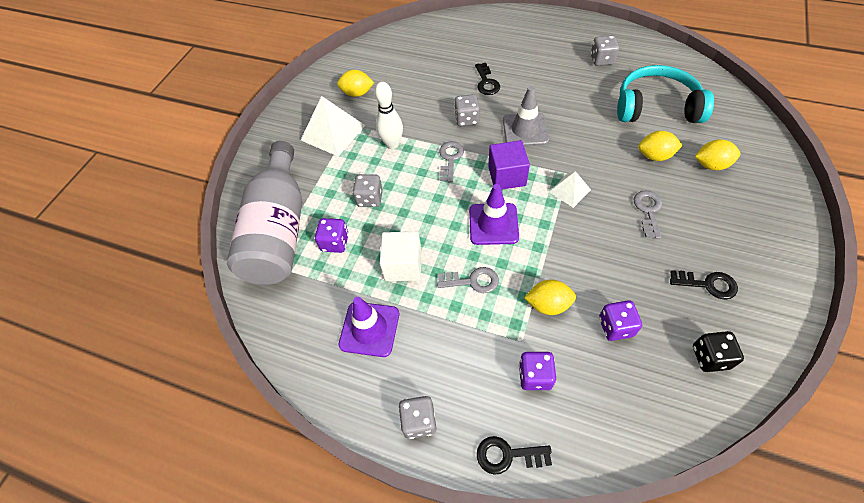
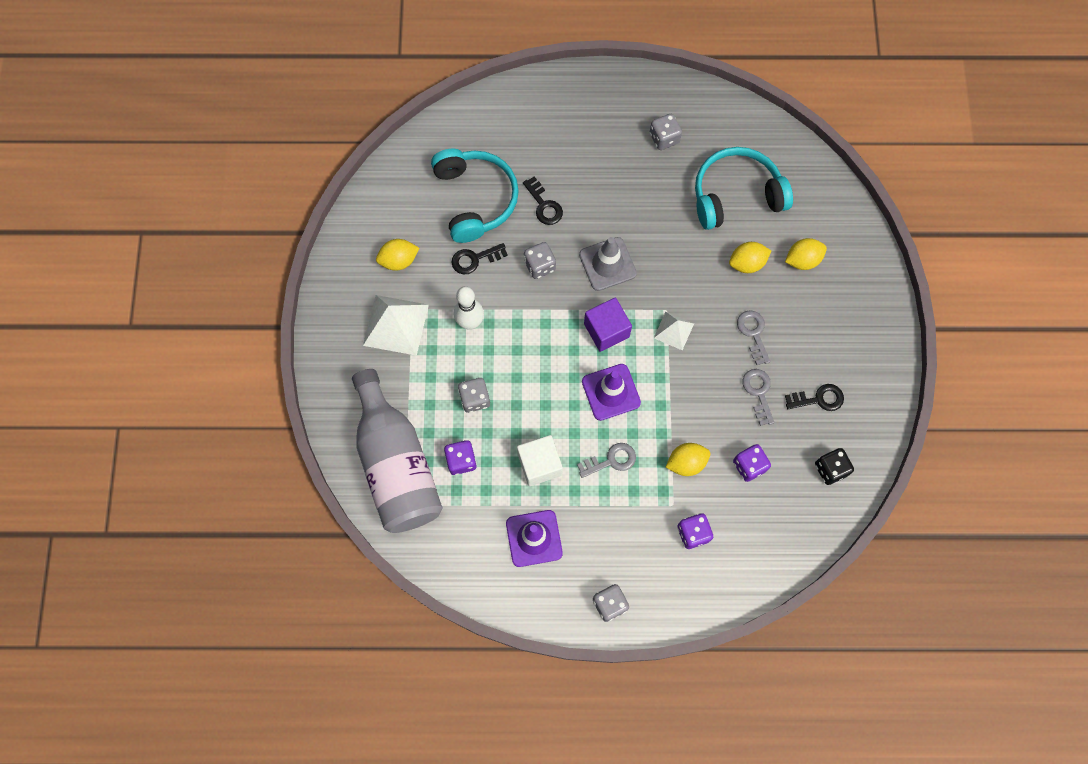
camera: 25 degrees left, 15 degrees up
grey key [439,141,464,182] -> grey key moved to [742,369,774,426]
black key [477,436,552,475] -> black key moved to [451,243,508,275]
none -> turquoise headphones [431,149,519,243]

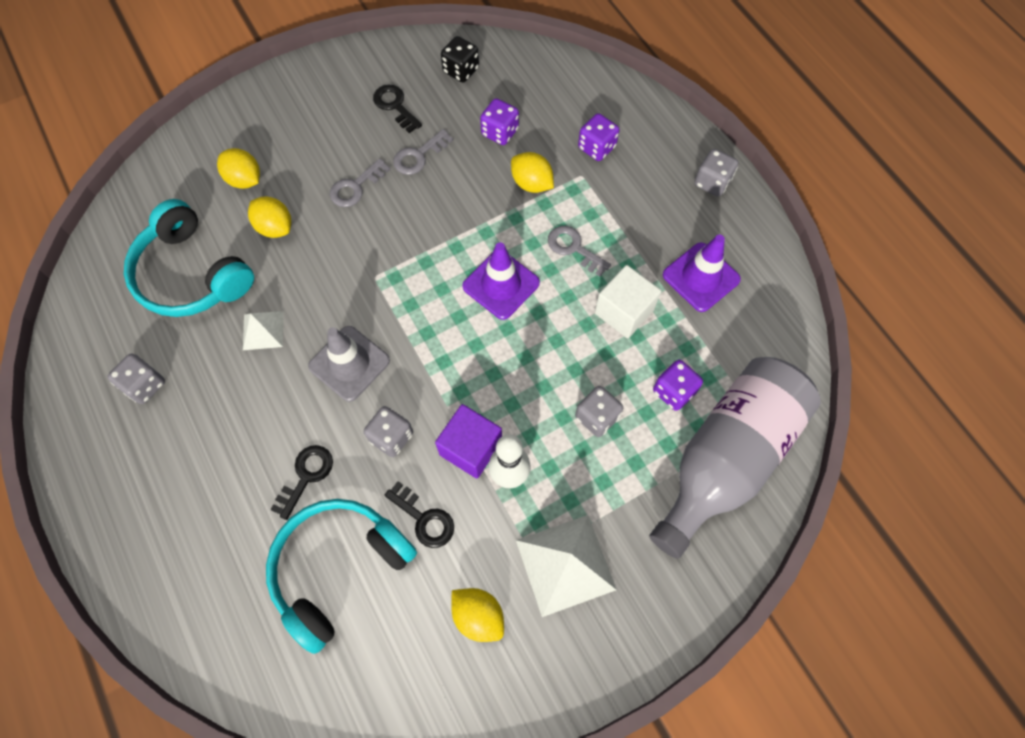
camera: 120 degrees left, 5 degrees down
purple cube [584,297,632,352] -> purple cube moved to [435,404,502,479]
white pyramid [654,312,694,350] -> white pyramid moved to [243,311,284,350]

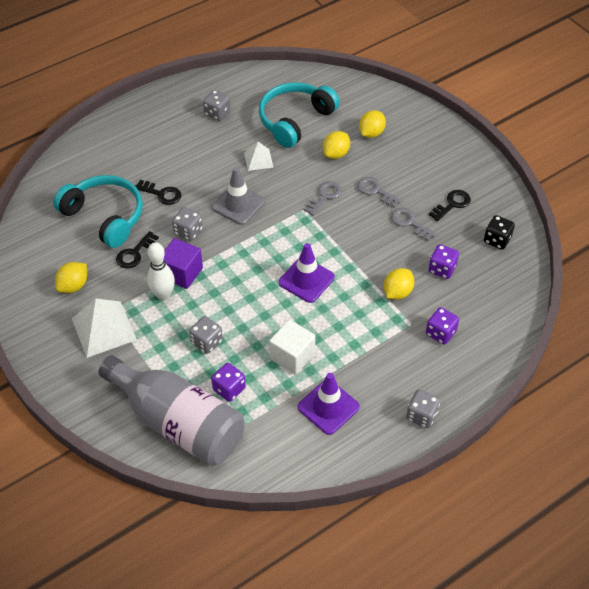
camera: 85 degrees right, 15 degrees down
grey key [548,226,611,277] -> grey key moved to [304,181,342,216]

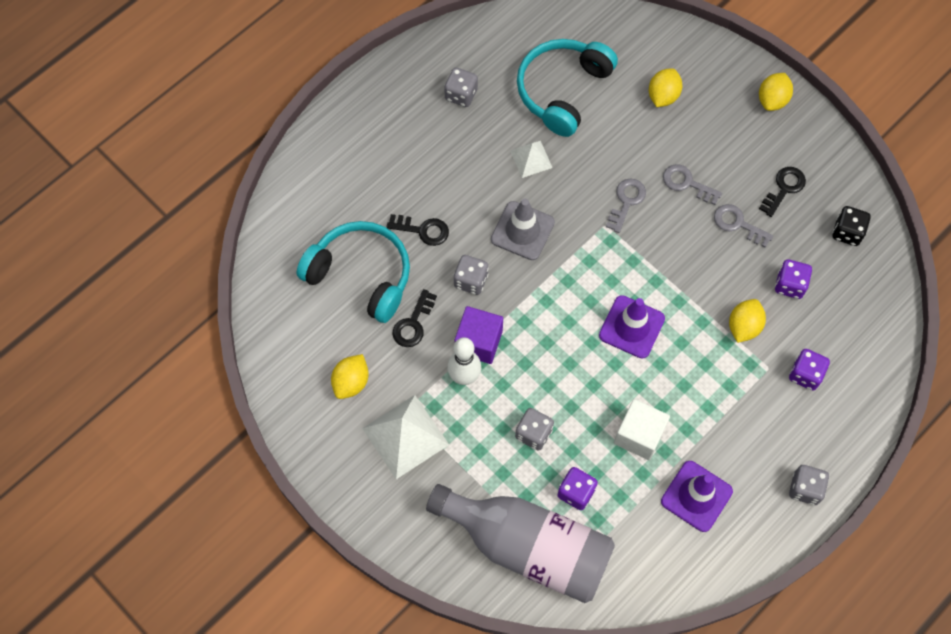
camera: 10 degrees left, 15 degrees up
yellow lemon [323,131,350,159] -> yellow lemon moved to [759,73,793,111]

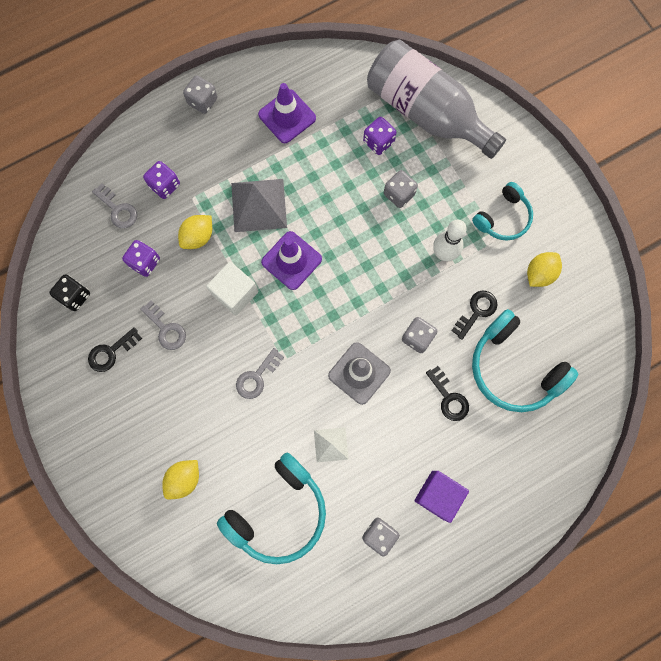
camera: 165 degrees left, 10 degrees up
white pyramid [362,395,449,479] -> turquoise headphones [472,182,533,241]
black key [387,214,449,246] -> black key turned 150 degrees counterclockwise [426,366,469,421]
purple cube [455,306,503,364] -> purple cube moved to [415,471,469,523]
white cube [614,399,670,460] -> white cube moved to [206,261,258,316]
grey key [663,164,722,205] -> grey key moved to [92,183,137,228]
yellow lemon [759,73,793,111] -> none
none -> grey pyramid [231,179,287,232]

